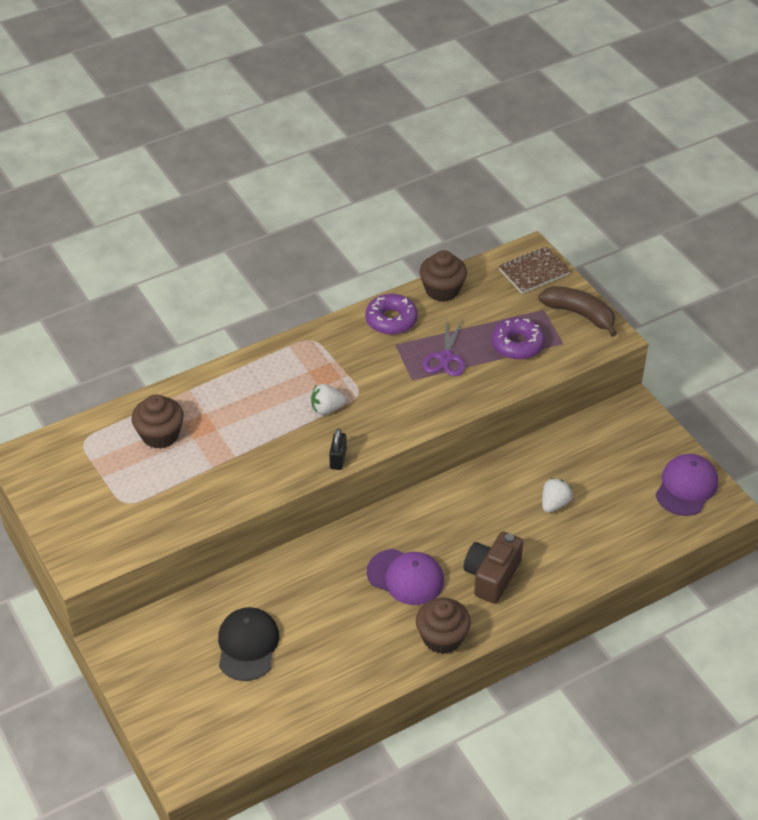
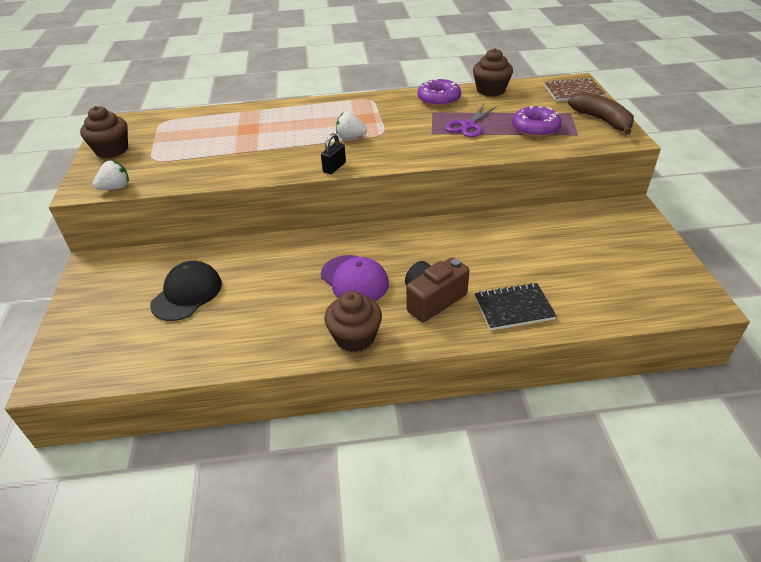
camera: 25 degrees right, 5 degrees down
brown cupcake [132,394,184,449] -> brown cupcake moved to [80,106,128,158]
white strawberry [542,478,573,513] -> white strawberry moved to [93,161,129,190]
purple cap [656,454,718,516] -> none
none -> black notebook [475,283,557,331]

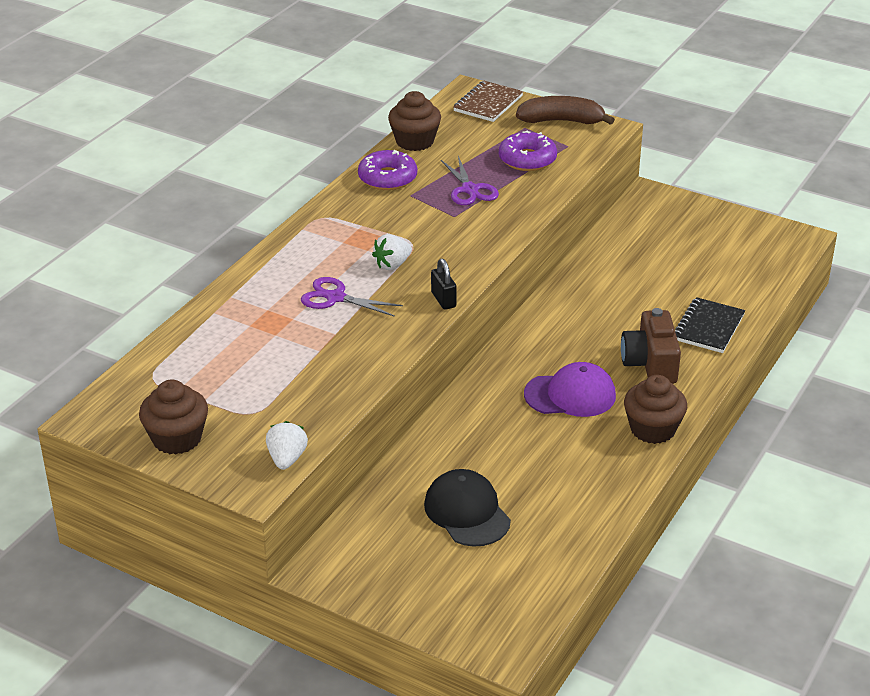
camera: 55 degrees left, 5 degrees down
none -> purple scissors [301,277,403,317]

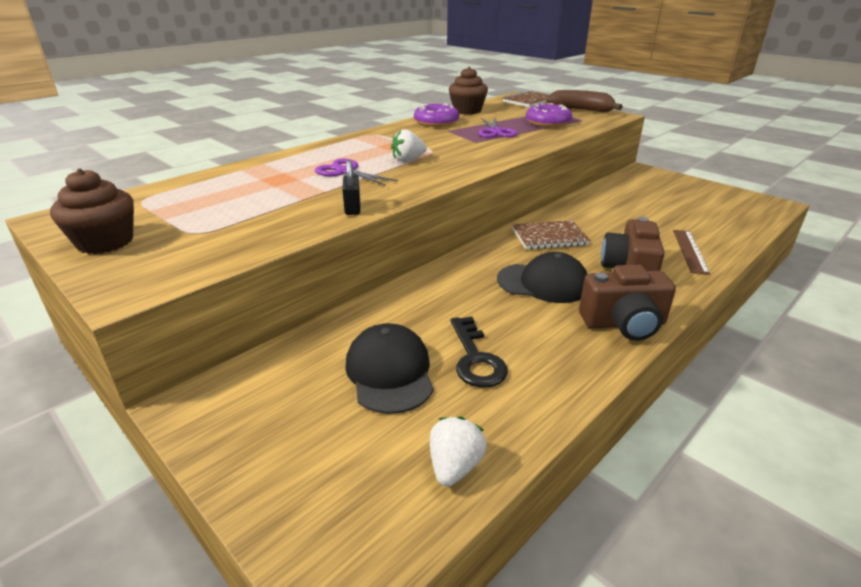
camera: 15 degrees right, 5 degrees down
white strawberry [266,421,308,470] -> white strawberry moved to [430,416,487,487]
black padlock [431,259,457,310] -> black padlock moved to [342,160,361,215]
purple cap [524,362,616,417] -> black cap [497,252,587,303]
brown cupcake [624,375,688,444] -> brown camera [579,265,676,341]
black notebook [675,297,745,353] -> brown ruler [673,230,710,275]
none -> black key [451,317,508,388]
none -> brown notebook [512,220,590,250]

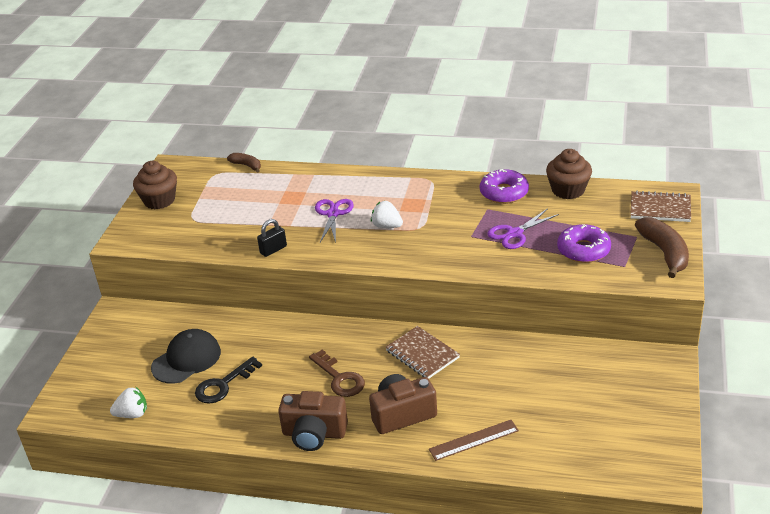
camera: 60 degrees right, 5 degrees up
black cap [497,252,587,303] -> brown key [309,350,365,397]
brown camera [579,265,676,341] -> brown camera turned 45 degrees counterclockwise [278,391,348,451]
none -> brown banana [227,153,261,173]

